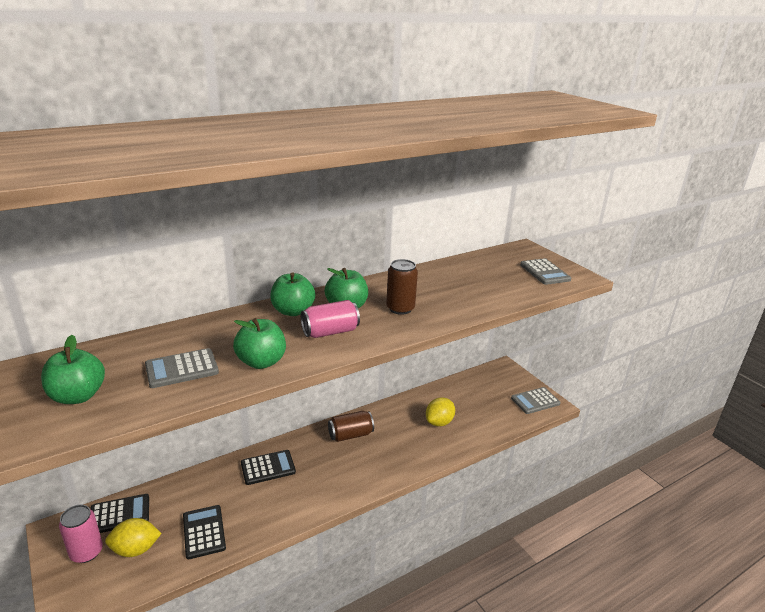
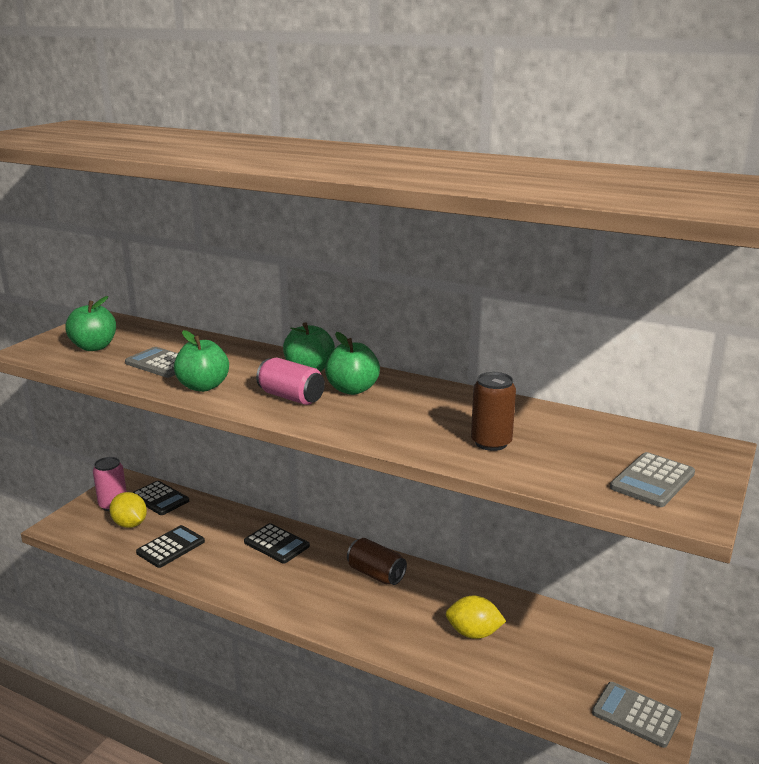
camera: 60 degrees right, 5 degrees down
brown can [386,259,418,315] -> brown can moved to [471,372,516,451]

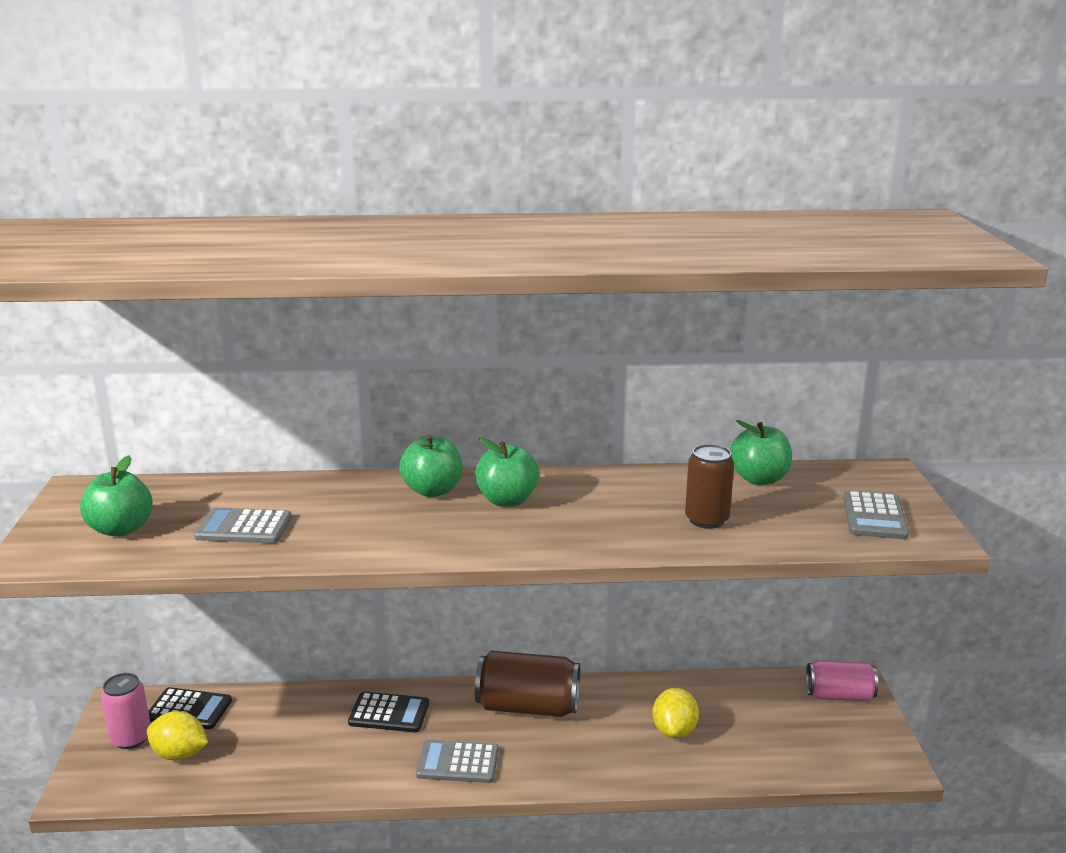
camera: 30 degrees left, 0 degrees up
black calculator [136,525,205,568] -> none
green apple [174,330,229,392] -> green apple moved to [730,420,792,485]
pink can [256,357,325,405] -> pink can moved to [806,660,878,702]
brown can [347,538,407,585] -> brown can [475,651,580,717], size x1.52
yellow lemon [446,596,506,639] -> yellow lemon turned 60 degrees counterclockwise [653,688,699,739]
grey calculator [592,682,681,748] -> grey calculator moved to [416,740,499,783]

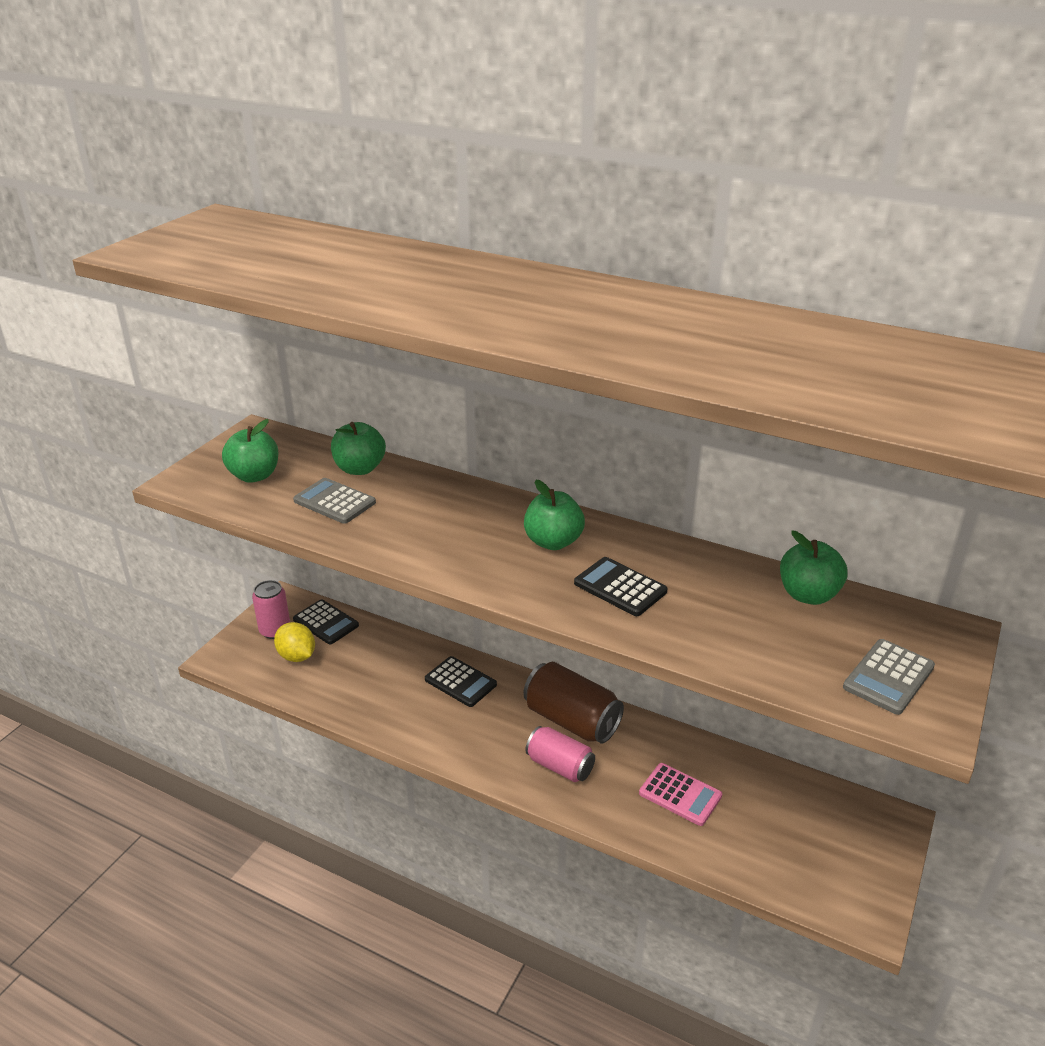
camera: 30 degrees right, 10 degrees up
green apple [399,434,463,497] -> green apple moved to [331,422,386,475]
grey calculator [416,740,499,783] -> none
yellow lemon [653,688,699,739] -> pink calculator [639,763,722,826]
brown can [685,444,734,529] -> none
pink can [806,660,878,702] -> pink can moved to [525,726,595,782]
none -> black calculator [574,557,667,616]

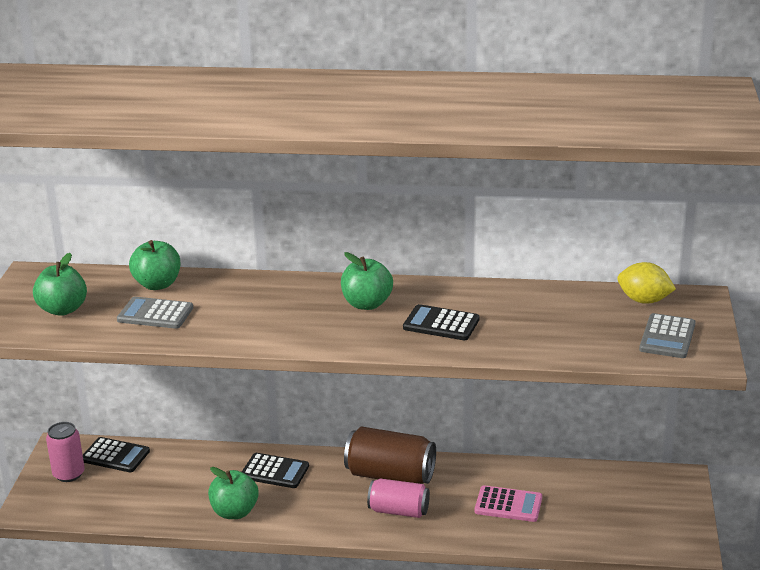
camera: 20 degrees left, 5 degrees down
yellow lemon [274,622,315,662] -> yellow lemon moved to [617,262,676,304]
green apple [780,531,848,605] -> green apple moved to [208,467,259,519]

